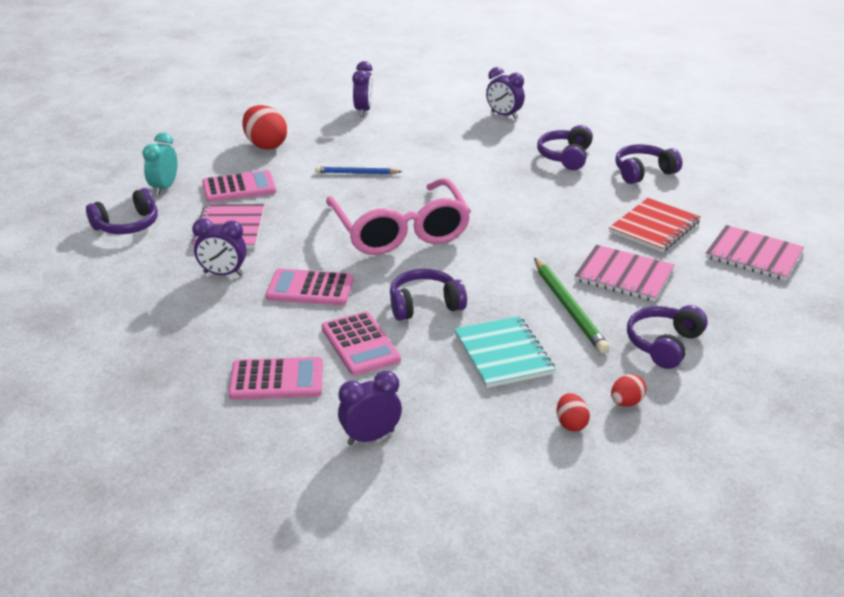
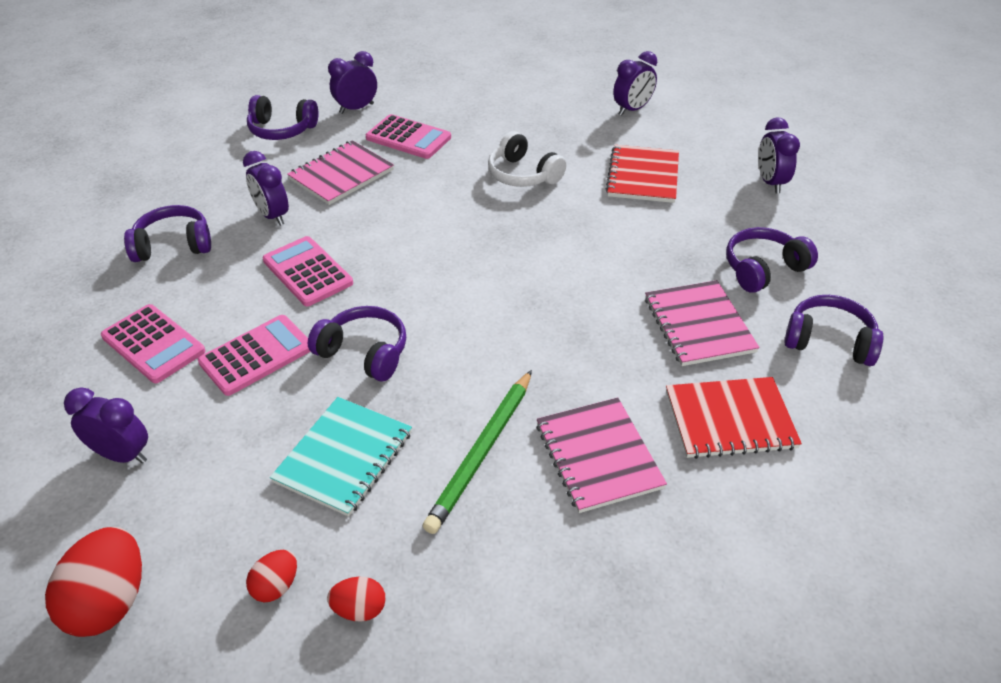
camera: 45 degrees right, 10 degrees up
turquoise clock [142,133,177,196] -> purple clock [328,51,377,114]
red egg [242,105,287,150] -> red egg moved to [45,527,142,637]
blue pencil [315,167,402,174] -> white headphones [488,131,566,187]
pink calculator [322,311,401,376] -> pink calculator turned 150 degrees counterclockwise [198,315,311,396]
pink glasses [326,178,471,255] -> none
purple headphones [627,305,708,369] -> purple headphones moved to [124,205,211,262]
pink notebook [706,225,804,281] -> pink notebook moved to [645,280,760,366]
none -> red notebook [606,145,679,203]

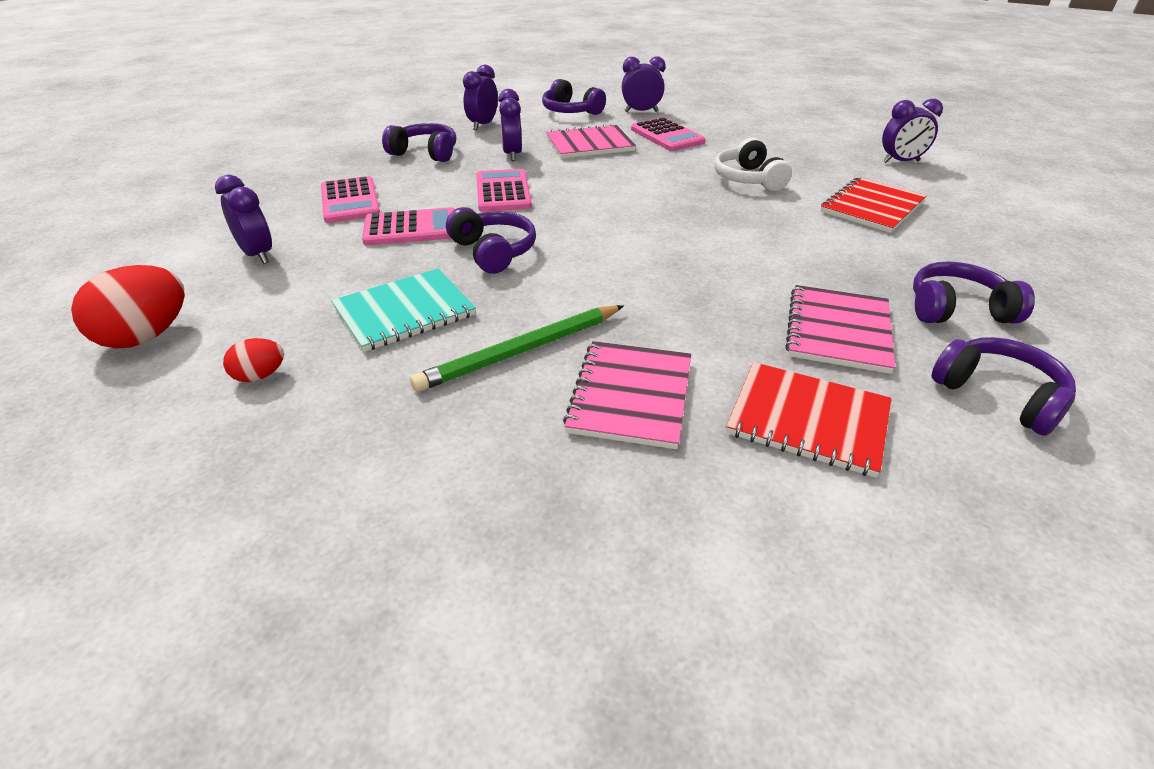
camera: 30 degrees right, 5 degrees down
red egg [327,576,386,622] -> none
purple clock [758,117,800,193] -> purple clock moved to [463,65,498,130]

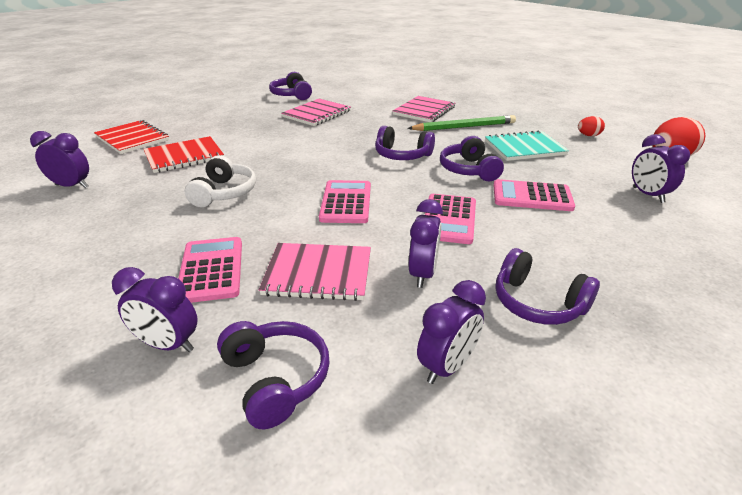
camera: 160 degrees left, 5 degrees down
pink calculator [321,176,380,223] -> pink calculator moved to [319,180,371,223]
red notebook [726,362,892,478] -> red notebook moved to [94,120,169,154]
purple headphones [913,261,1035,323] -> purple headphones moved to [375,126,435,160]

